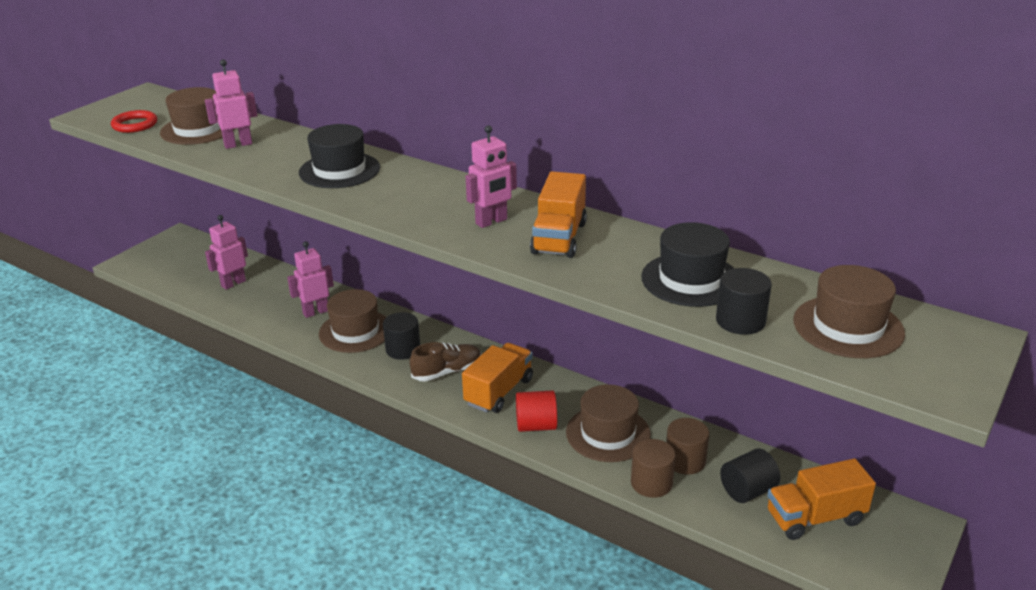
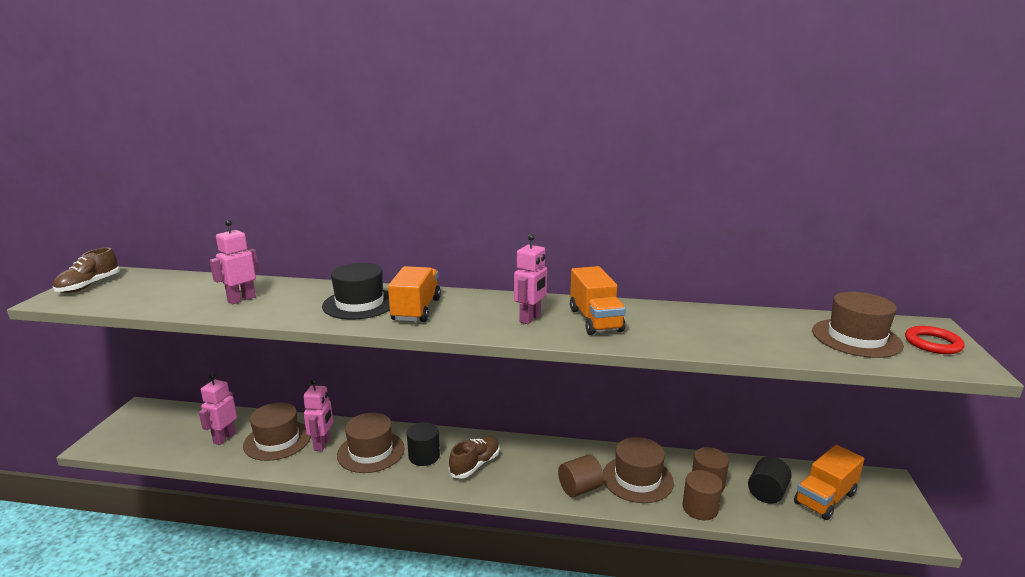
camera: 25 degrees left, 10 degrees down
red ring [111,110,157,133] -> red ring moved to [905,326,965,354]
brown hat [160,87,234,145] -> brown hat moved to [243,402,311,461]
pink robot [287,241,334,318] -> pink robot turned 150 degrees clockwise [303,379,333,451]
orange truck [462,343,533,413] -> orange truck moved to [388,266,441,322]
red cylinder [516,390,557,432] -> brown cylinder [558,454,604,497]
black hat [641,222,735,307] -> none
black cylinder [716,268,772,335] -> none
none -> brown shoe [53,247,120,293]

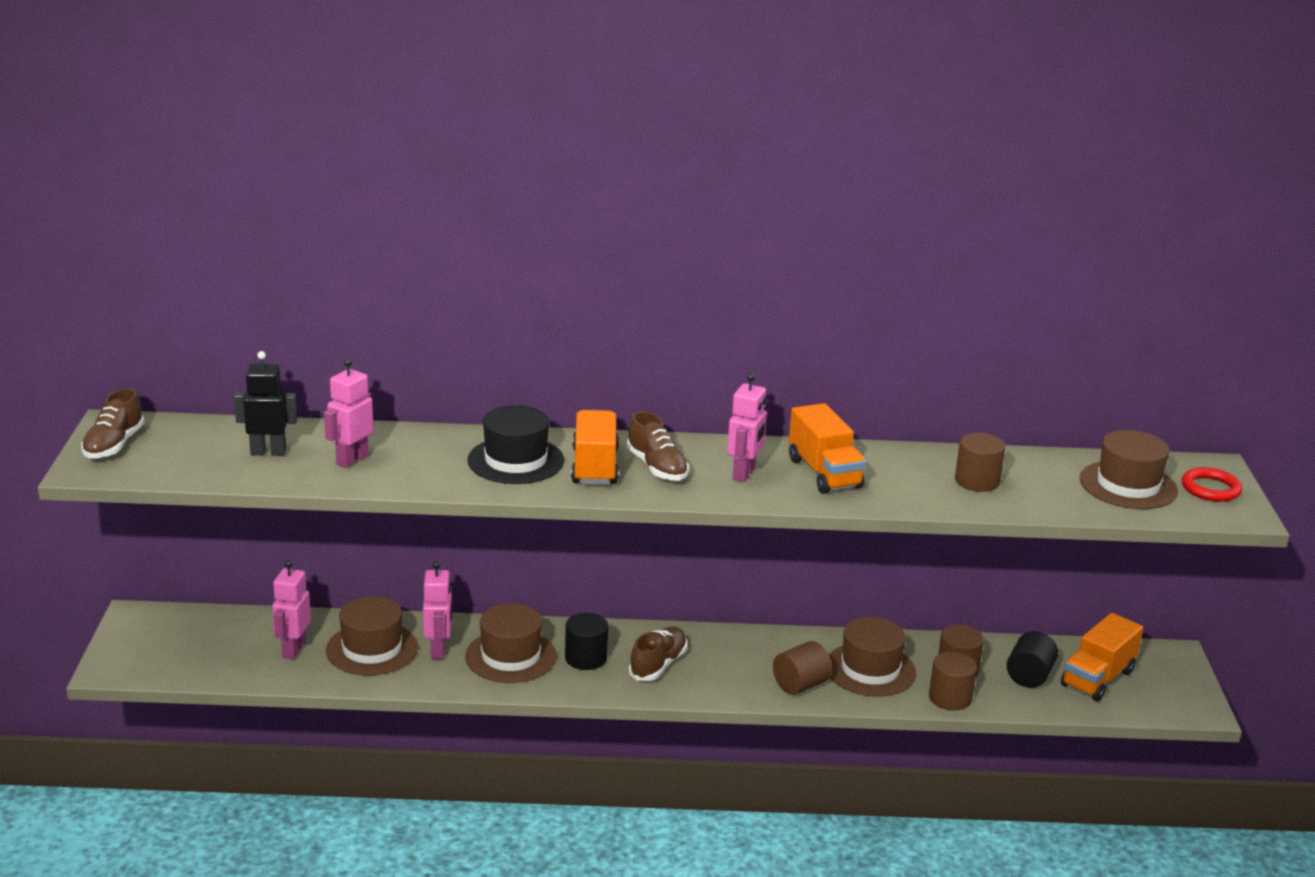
camera: 10 degrees left, 5 degrees up
none -> black robot [234,351,297,456]
none -> brown shoe [627,411,689,481]
none -> brown cylinder [955,433,1005,492]

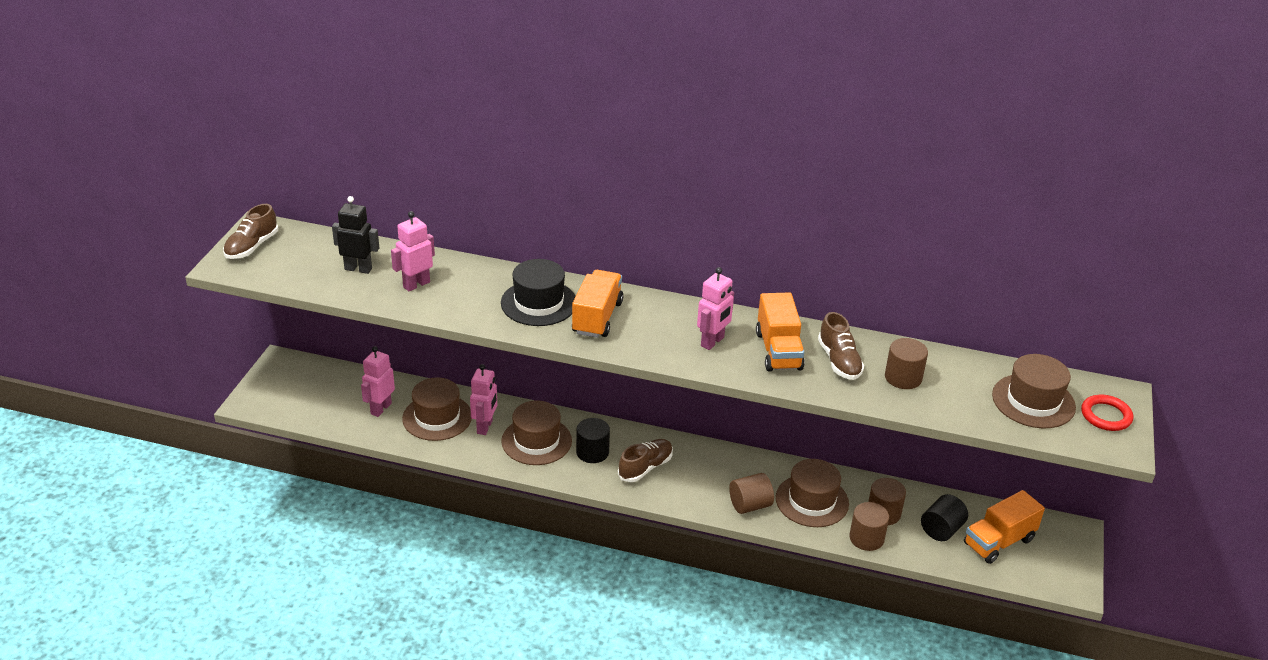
camera: 15 degrees right, 10 degrees up
brown shoe [627,411,689,481] -> brown shoe moved to [818,312,864,380]

